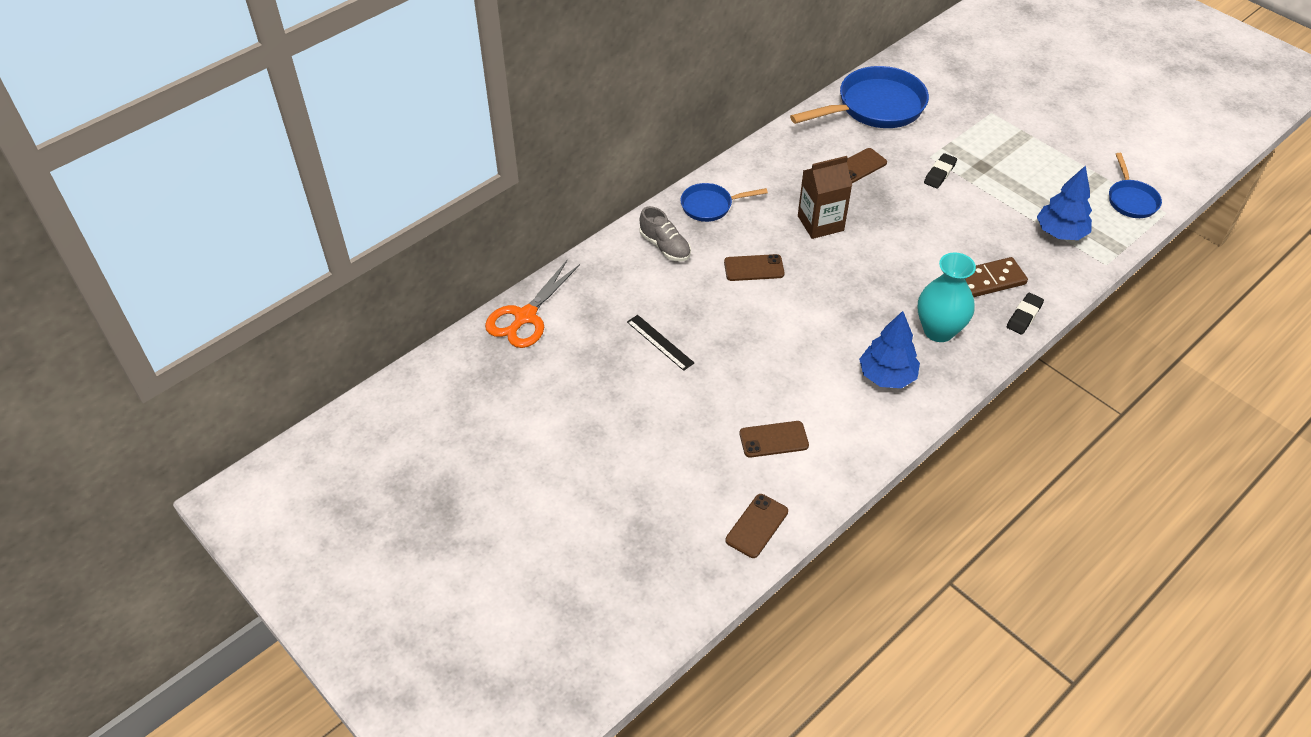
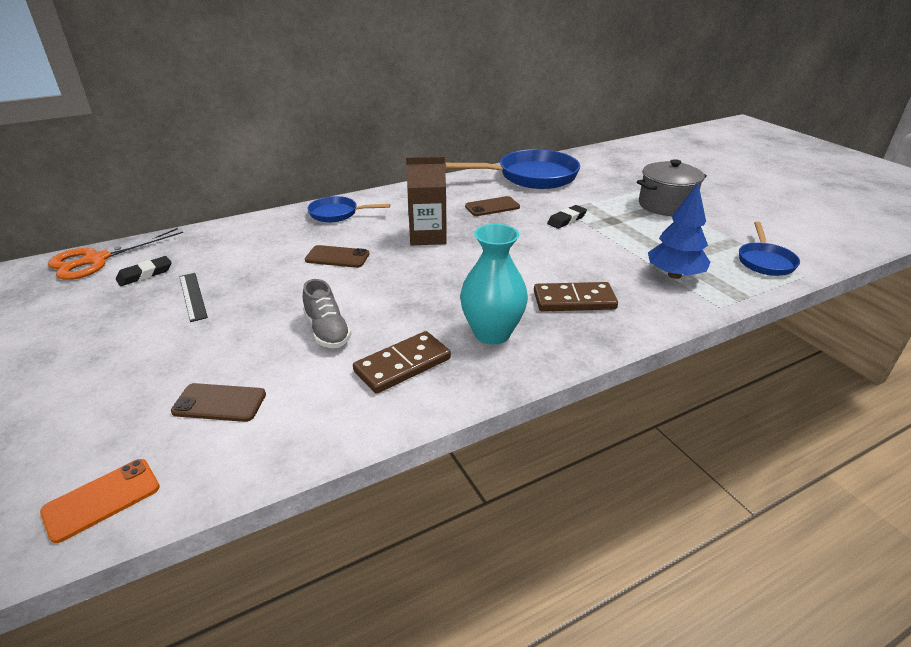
camera: 15 degrees right, 15 degrees down
grey shoe [640,206,691,262] -> grey shoe moved to [303,279,352,348]
brown phone [725,494,788,558] -> orange phone [40,459,160,543]
blue tree [859,311,920,388] -> brown domino [353,331,451,394]
black eraser [1007,293,1044,335] -> black eraser moved to [116,256,172,286]
none -> grey pot [637,159,707,216]

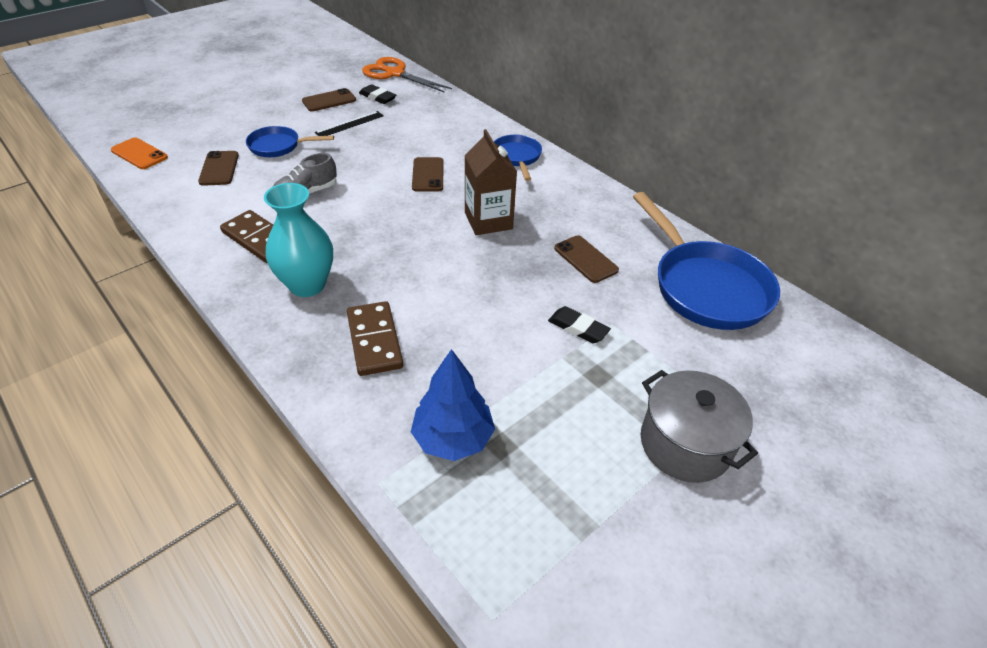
camera: 75 degrees right, 10 degrees up
blue pan [739,221,800,276] -> blue pan moved to [246,126,334,157]
none -> brown phone [302,88,356,111]

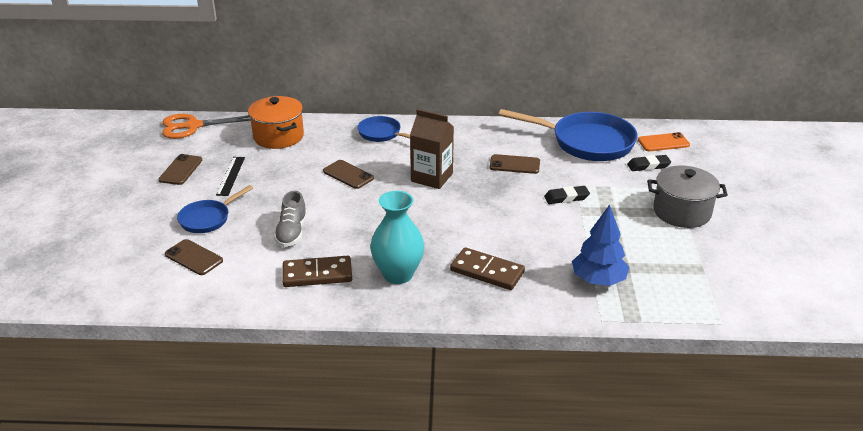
camera: 45 degrees left, 10 degrees down
orange phone [111,138,168,169] -> orange phone moved to [638,132,690,151]
black eraser [359,84,396,104] -> black eraser moved to [627,155,671,171]
none -> orange pot [248,96,304,149]

